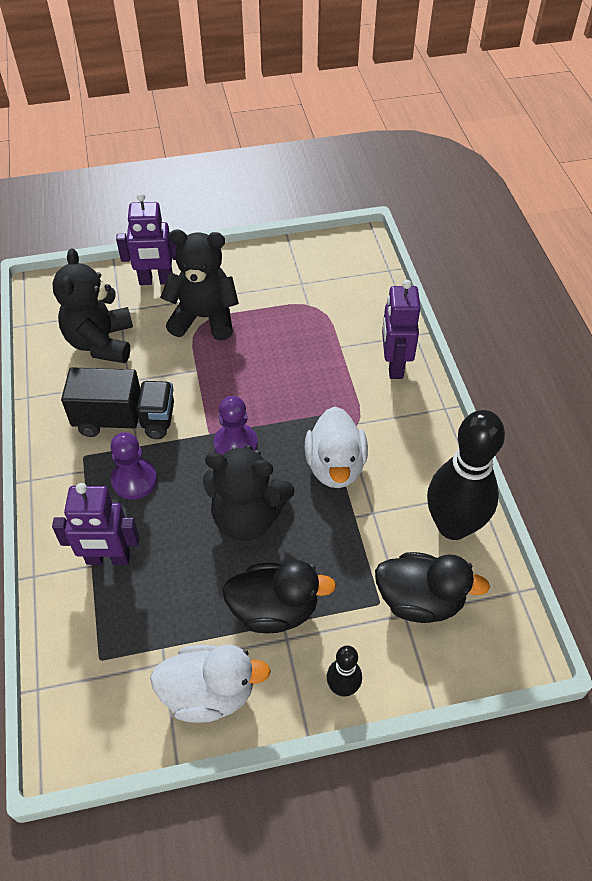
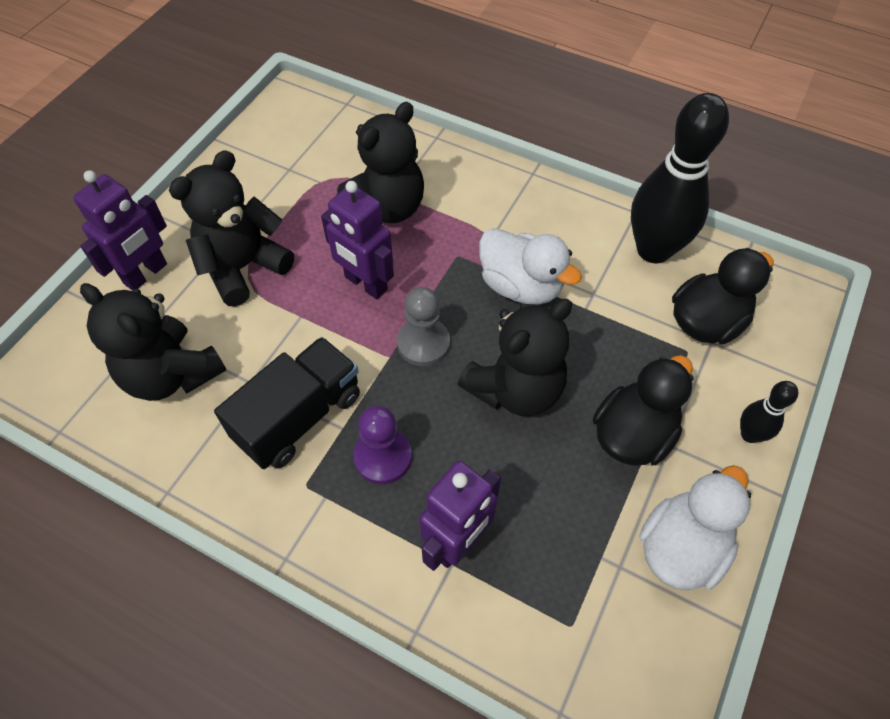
camera: 50 degrees left, 5 degrees up
purple pawn [214,396,258,455] -> grey pawn [397,287,450,366]
purple robot [382,280,420,379] -> purple robot moved to [321,181,394,299]
none -> black teddy bear [337,102,424,223]

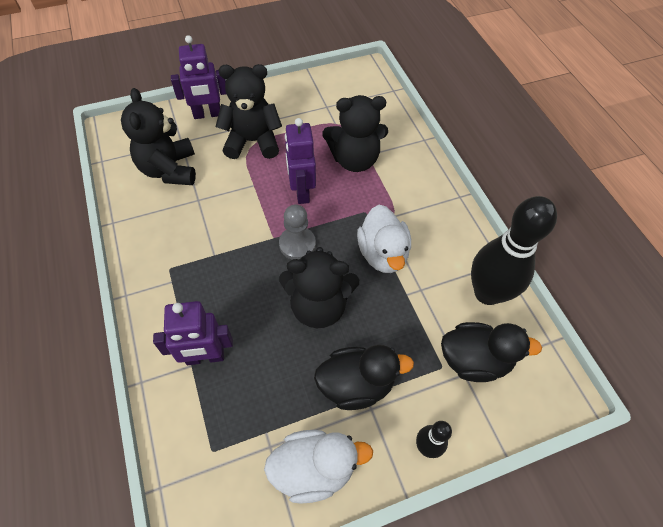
camera: 40 degrees right, 0 degrees up
black truck [214,337,360,469] -> none
purple pawn [353,405,412,484] -> none

